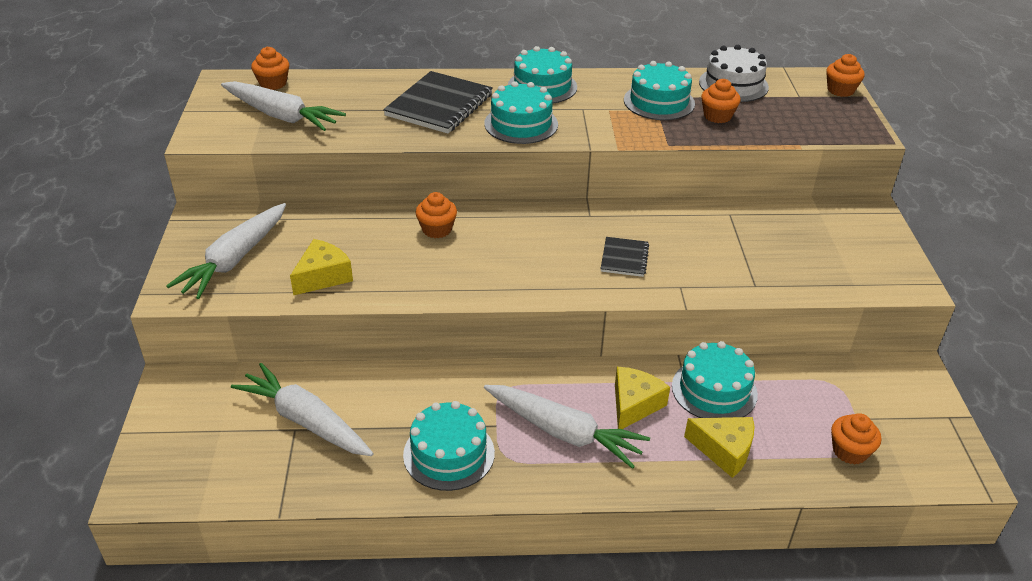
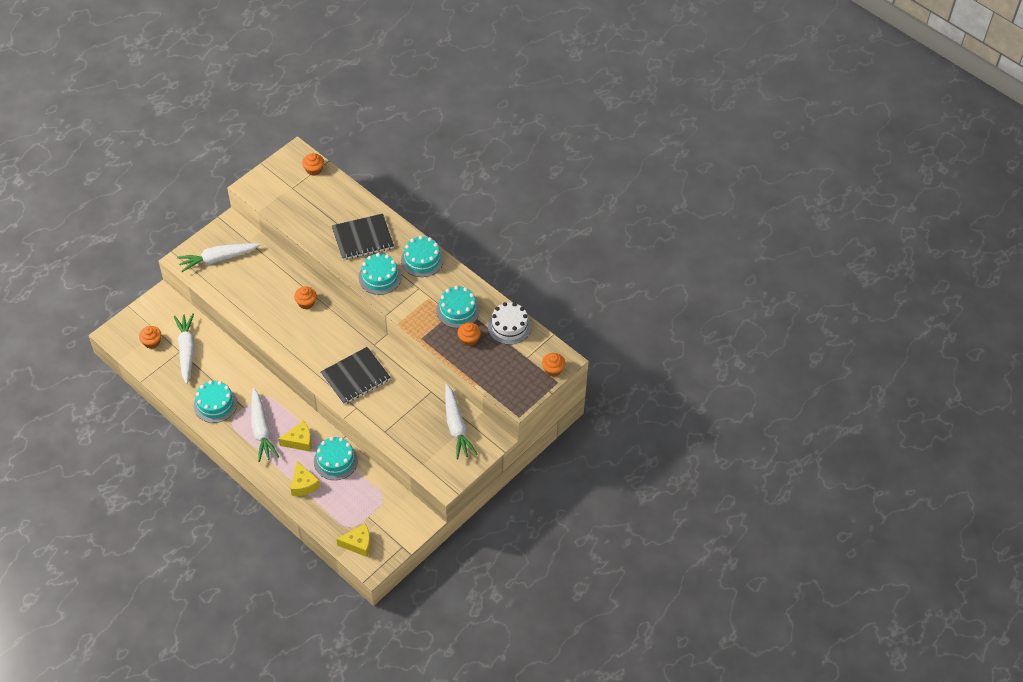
camera: 45 degrees right, 15 degrees up
white carrot [221,81,346,131] -> white carrot moved to [445,384,477,459]
yellow cheese [290,239,353,296] -> yellow cheese moved to [336,524,370,557]
black notebook [601,237,649,277] -> black notebook [321,347,391,404], size x1.91
orange cupcake [831,413,881,465] -> orange cupcake moved to [139,326,161,349]

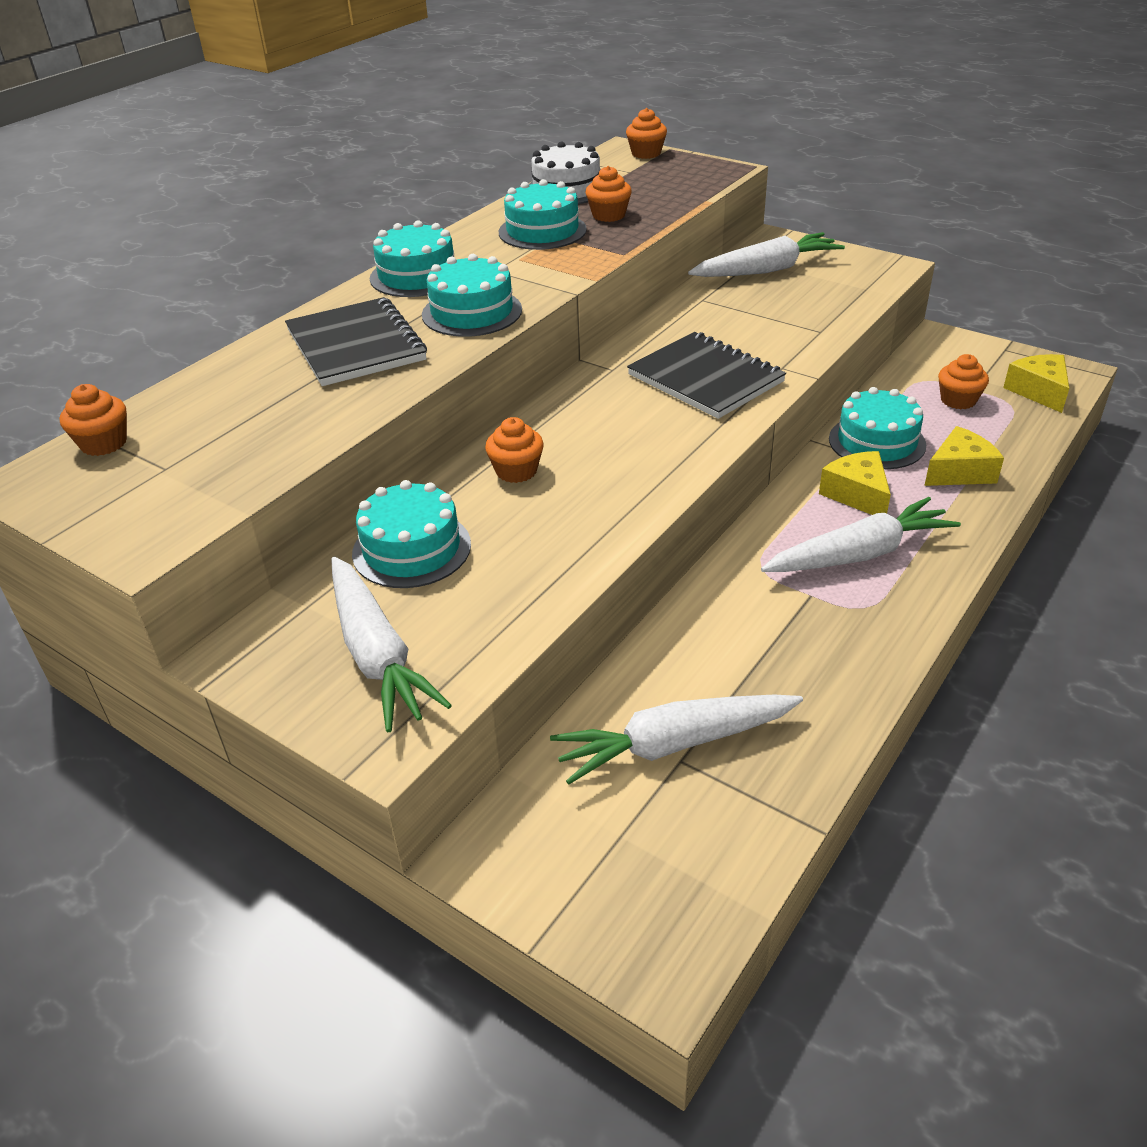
camera: 95 degrees left, 15 degrees down
orange cupcake [139,326,161,349] -> orange cupcake moved to [938,354,989,409]
turquoise cake [194,381,237,423] -> turquoise cake moved to [352,480,471,588]

